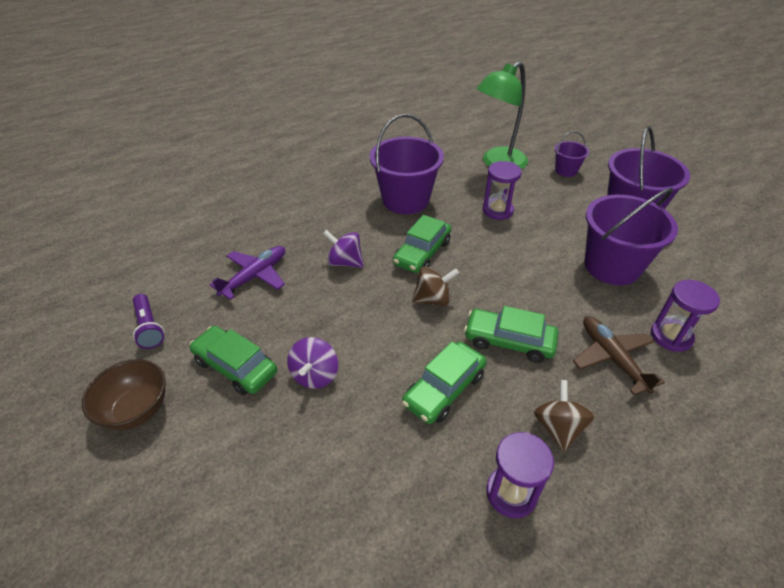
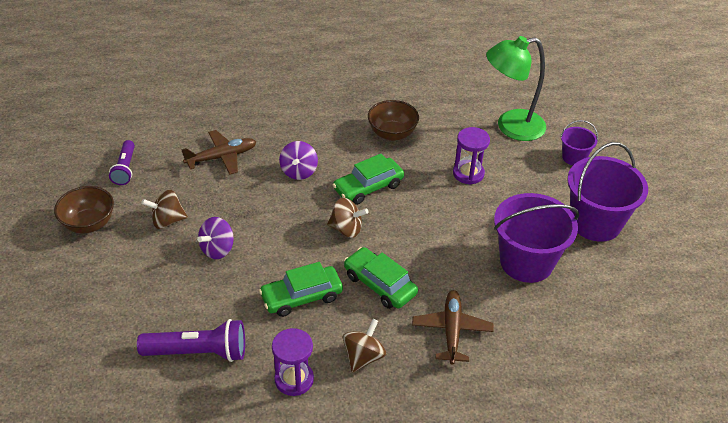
camera: 25 degrees right, 0 degrees up
green car [189,326,277,395] -> brown spinning top [141,190,188,229]
purple plane [210,246,285,300] -> brown plane [181,130,256,175]
purple spinning top [323,230,364,268] -> purple spinning top turned 135 degrees counterclockwise [279,141,318,180]
purple bucket [370,114,444,214] -> brown bowl [368,100,419,141]
purple hourglass [651,280,720,352] -> none
none -> purple flashlight [137,319,245,362]

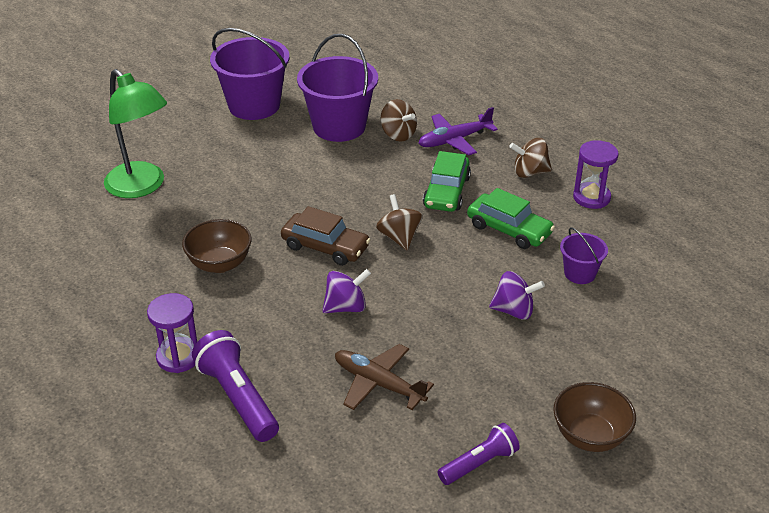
camera: 120 degrees left, 5 degrees down
purple flashlight [137,319,245,362] -> purple flashlight moved to [192,330,279,442]
brown spinning top [141,190,188,229] -> brown spinning top moved to [381,99,417,142]
green car [333,154,404,205] -> brown car [281,206,370,266]
brown plane [412,290,494,365] -> purple plane [419,107,498,155]
purple hourglass [453,127,490,185] -> purple hourglass moved to [147,293,197,373]
purple bucket [560,120,598,165] -> purple bucket moved to [560,227,608,284]

